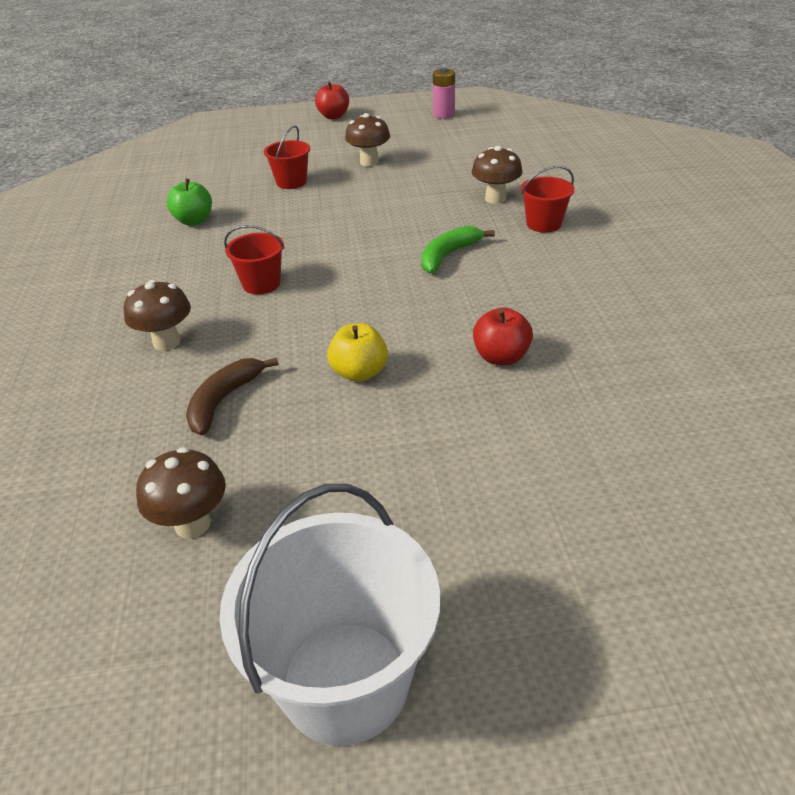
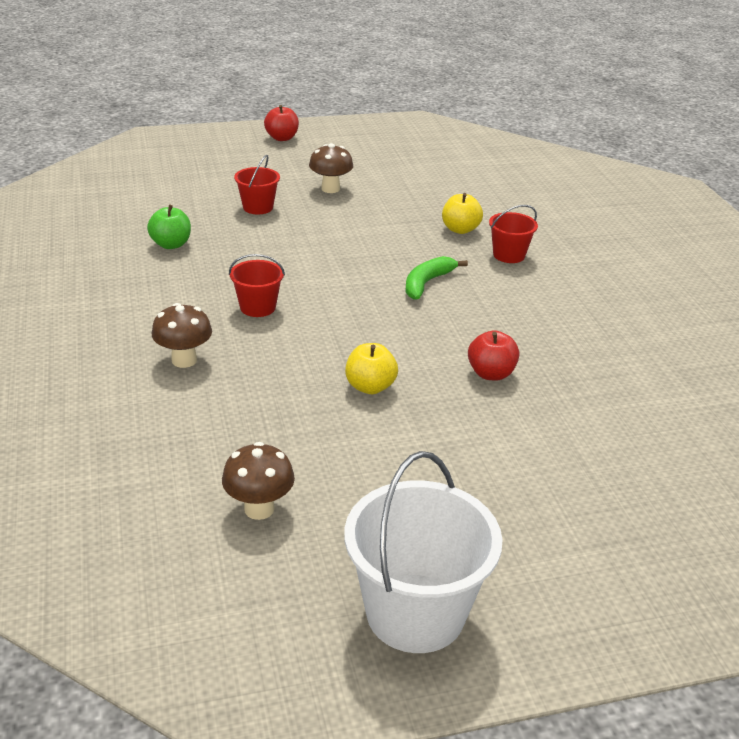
camera: 10 degrees left, 5 degrees down
brown banana [186,357,279,435] -> none
pink battery [433,67,455,119] -> none
brown mushroom [472,146,522,204] -> yellow apple [442,193,483,234]

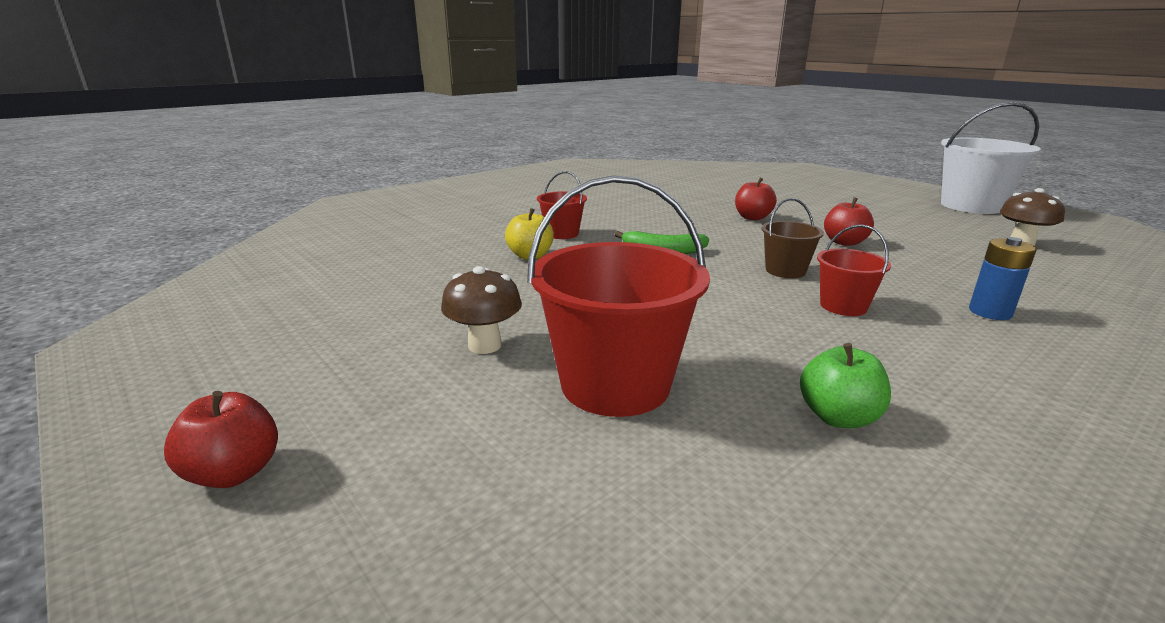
camera: 115 degrees left, 10 degrees down
brown mushroom [152,303,212,368] -> blue battery [969,237,1037,320]
red bucket [234,155,280,214] -> red bucket [527,175,710,417], size x1.92
yellow apple [345,343,398,394] -> red apple [824,197,874,246]
none -> brown bucket [761,198,824,278]

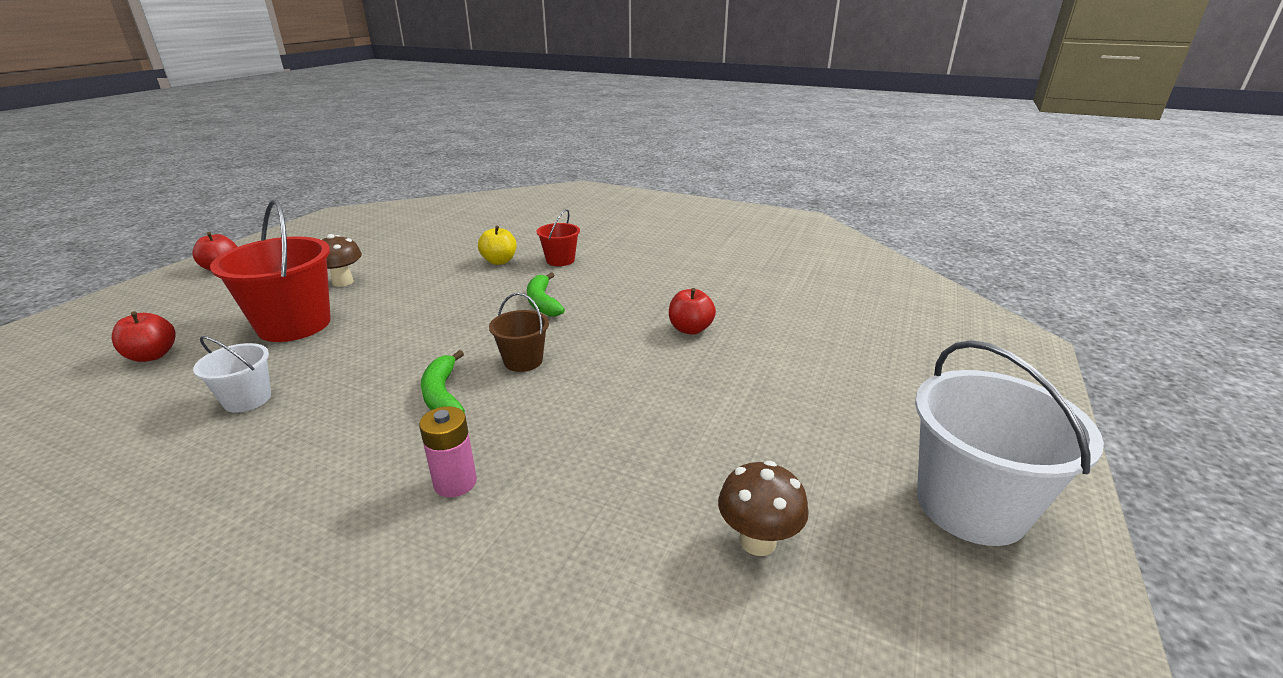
camera: 65 degrees right, 5 degrees up
green apple [800,343,891,428] -> white bucket [193,336,271,413]
red bucket [817,224,891,316] -> green banana [421,350,465,413]
red apple [824,197,874,246] -> red apple moved to [112,311,176,362]
blue battery [969,237,1037,320] -> pink battery [419,406,477,497]

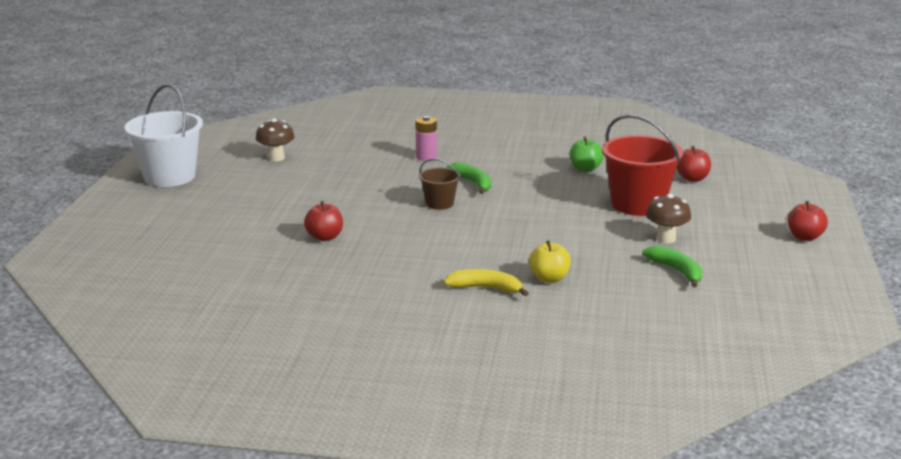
camera: 165 degrees right, 5 degrees down
white bucket [193,336,271,413] -> green apple [570,137,604,172]
green banana [527,272,565,316] -> green banana moved to [642,245,702,287]
red bucket [537,209,580,266] -> yellow banana [444,269,529,296]

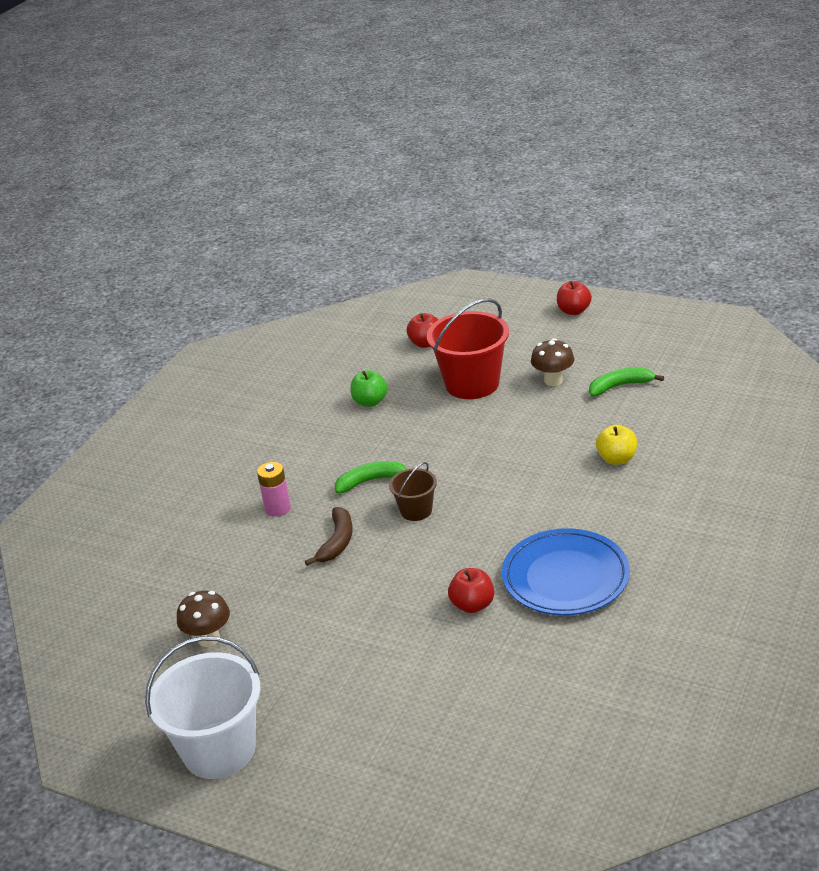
camera: 70 degrees left, 10 degrees up
yellow banana [444,269,529,296] -> none
none -> brown banana [305,507,353,566]
none -> blue plate [502,528,630,615]

